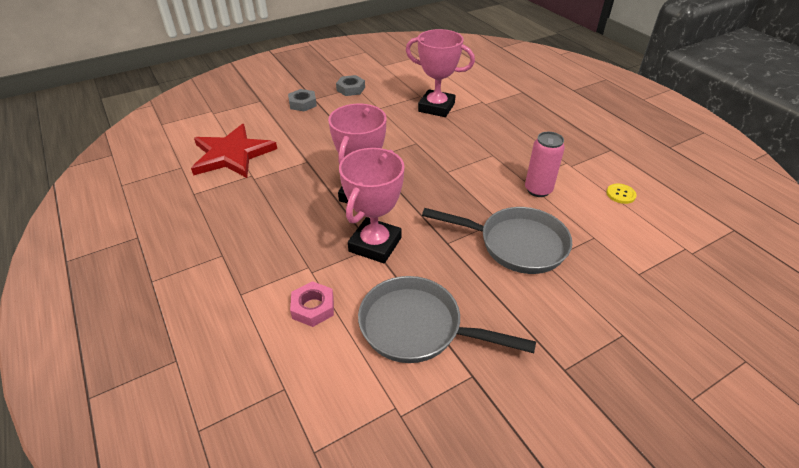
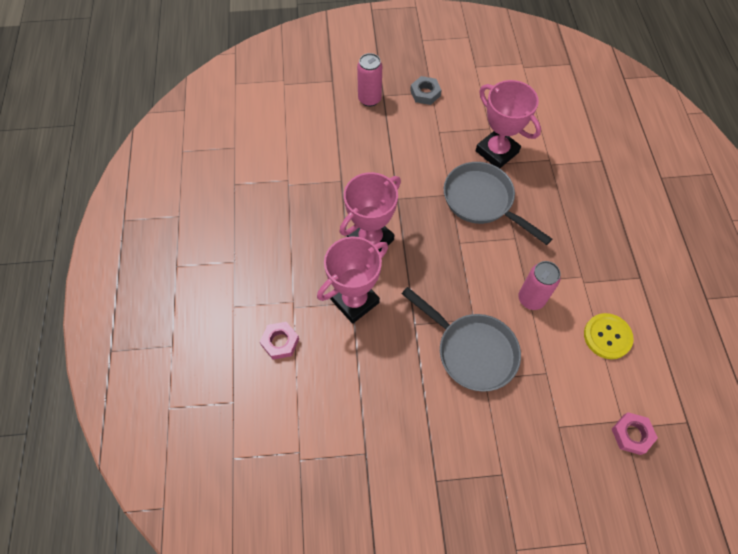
camera: 25 degrees right, 20 degrees up
red star [191,124,277,178] -> none
grey nut [288,89,317,111] -> pink can [357,53,382,107]
grey pan [358,276,536,363] -> grey pan moved to [444,162,552,245]
yellow button [606,184,637,204] -> yellow button [584,313,634,359], size x1.66
none -> pink nut [612,412,658,455]

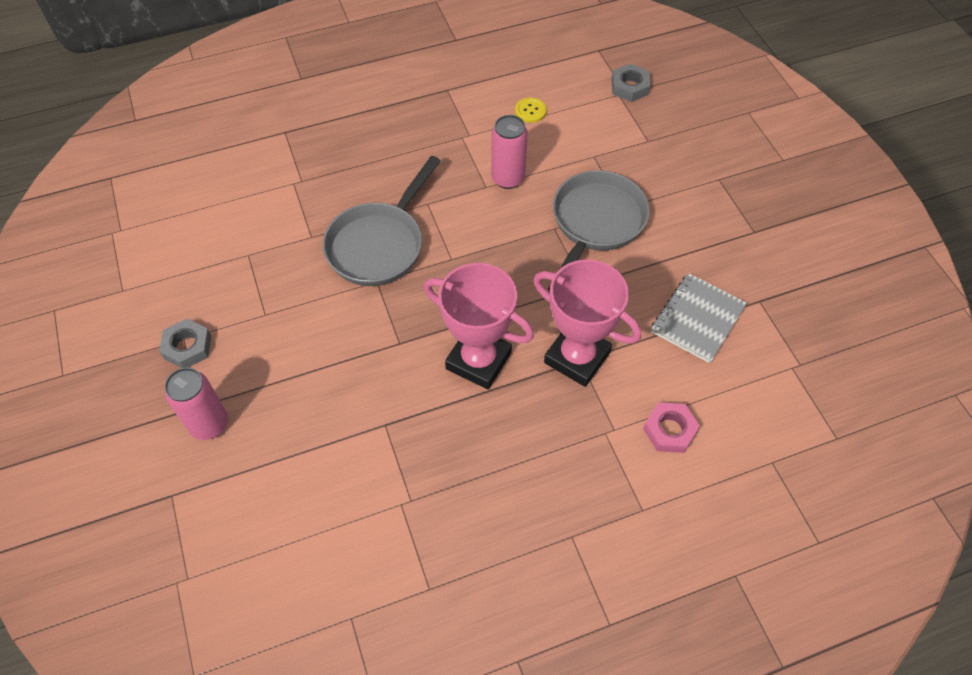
camera: 105 degrees left, 5 degrees down
pink trophy [476,80,541,168] -> none
yellow button [584,313,634,359] -> yellow button [515,98,547,123], size x0.60
pink nut [612,412,658,455] -> grey nut [611,64,651,102]
none -> grey notebook [651,273,747,363]

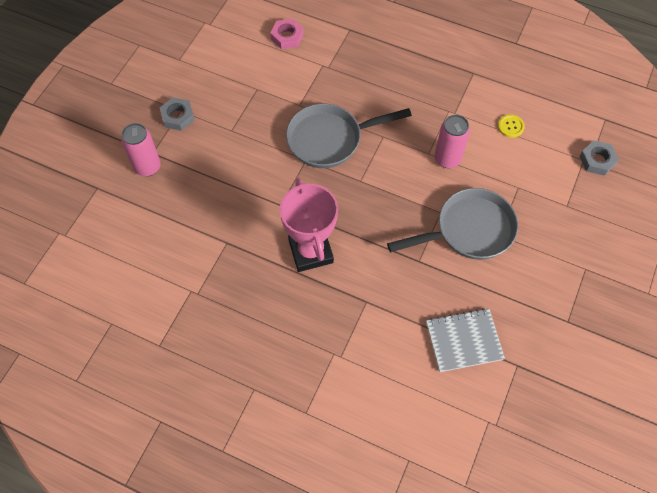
camera: 45 degrees right, 5 degrees up
pink trophy [533,260,641,387] -> none
pink nut [643,402,700,453] -> pink nut moved to [270,19,303,49]

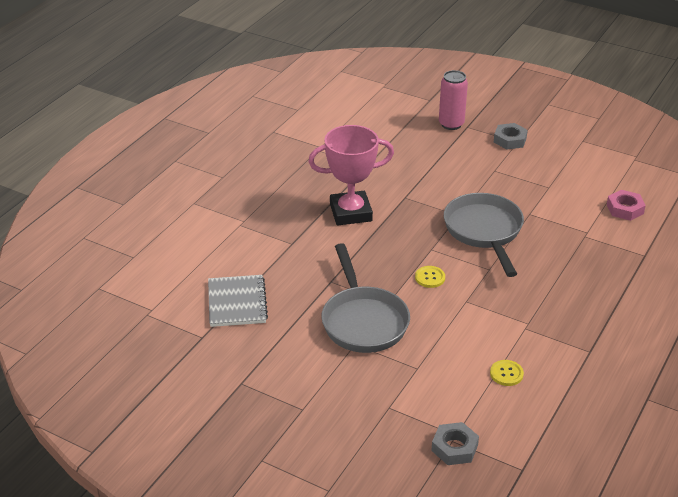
camera: 95 degrees right, 25 degrees down
pink can [435,115,470,168] -> none
none -> yellow button [415,266,445,288]

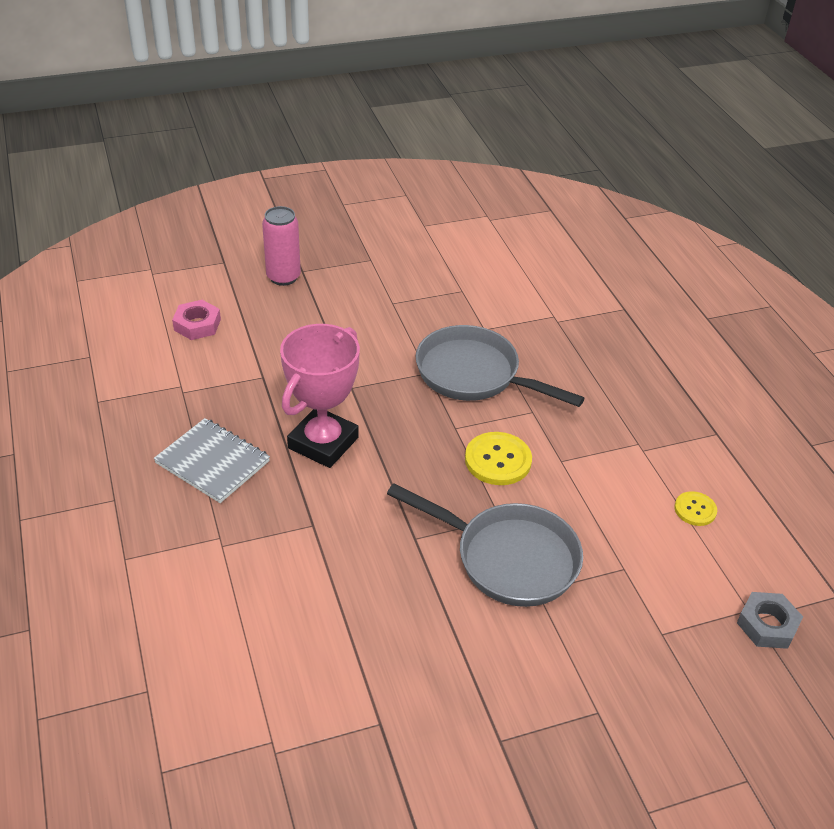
camera: 50 degrees left, 5 degrees up
grey notebook [208,275,268,327] -> grey notebook moved to [154,418,270,503]
yellow button [415,266,445,288] -> yellow button [465,432,532,485], size x1.66
grey nut [494,123,528,150] -> none
pink nut [607,190,646,221] -> pink nut moved to [172,300,221,340]

